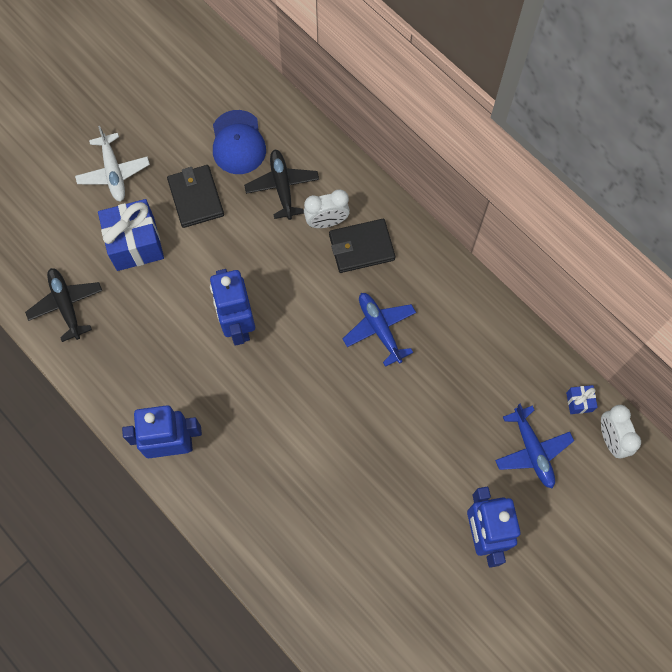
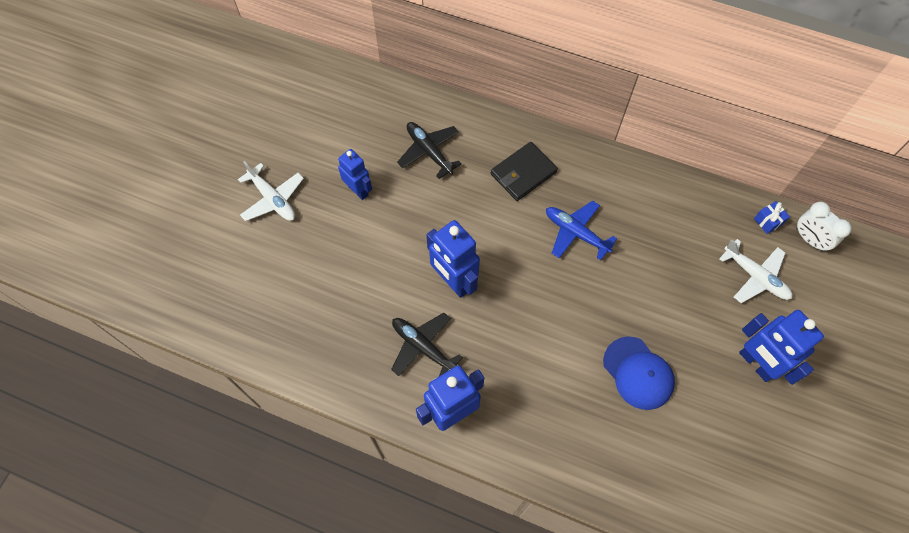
camera: 25 degrees left, 5 degrees down
black plane [25,268,102,342] -> black plane moved to [391,313,463,376]
blue gift [98,199,164,271] -> none
black wallet [167,165,224,228] -> blue robot [338,149,372,200]
blue cap [213,110,266,174] -> blue cap moved to [603,337,675,410]
white clock [304,189,350,228] -> none
blue plane [495,404,574,488] -> white plane [719,239,792,303]

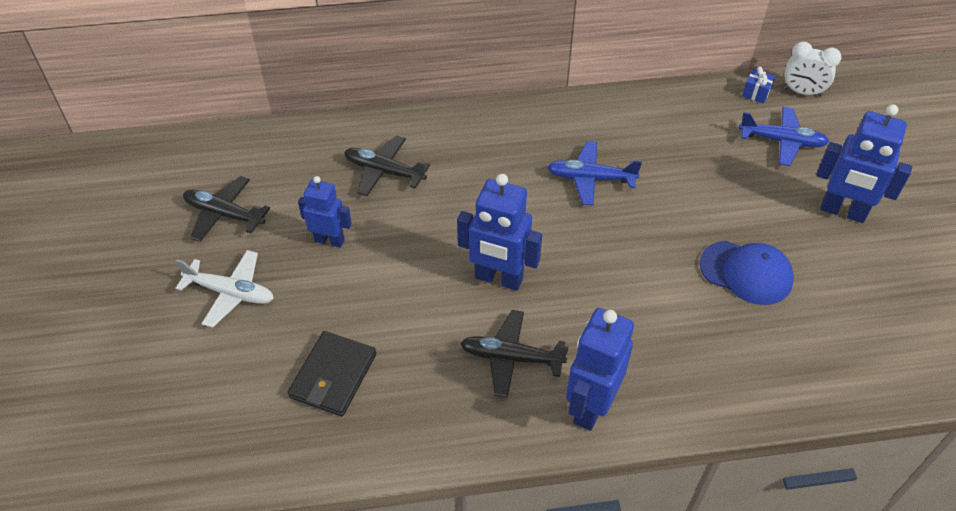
camera: 30 degrees left, 15 degrees down
black wallet [491,142,558,201] -> black wallet moved to [288,331,376,416]
white plane [719,239,792,303] -> blue plane [738,107,830,166]
none -> black plane [183,176,270,242]

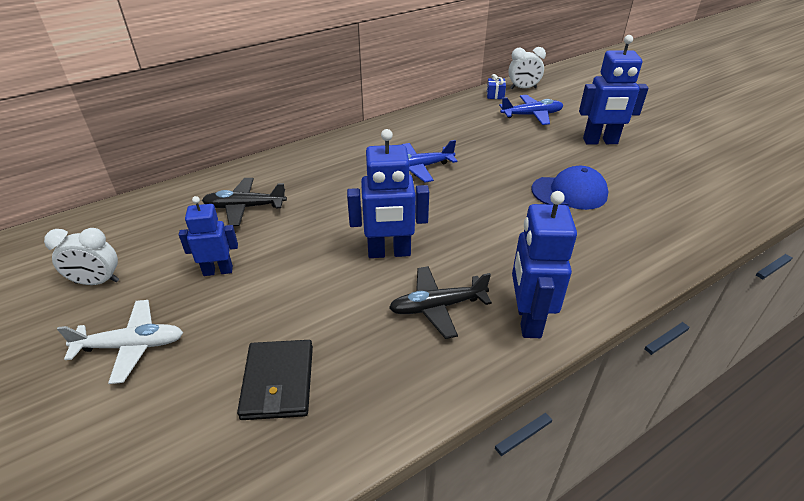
camera: 25 degrees left, 10 degrees down
black plane [183,176,270,242] -> white clock [44,228,119,285]

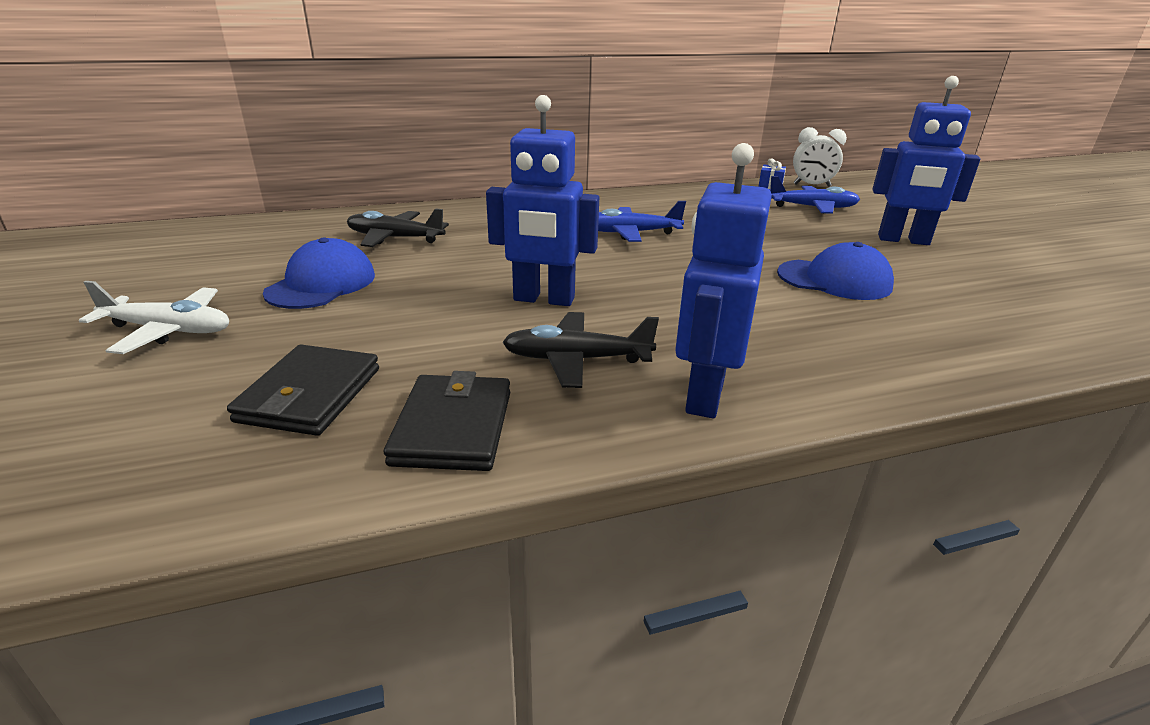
camera: 15 degrees right, 10 degrees down
white clock [44,228,119,285] -> none
blue robot [179,196,238,276] -> blue cap [263,238,375,309]
none -> black wallet [384,371,510,471]

